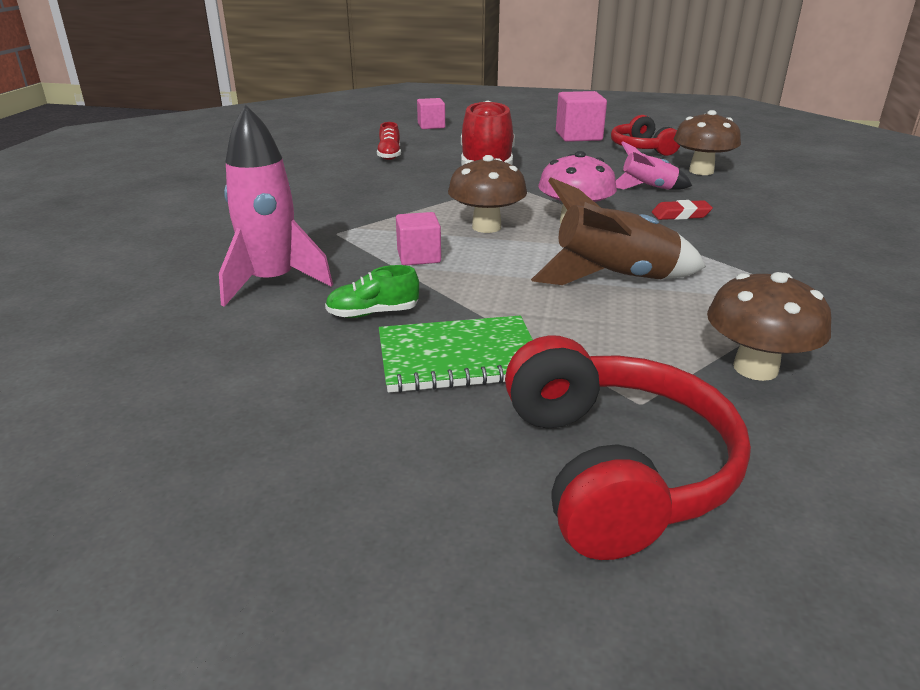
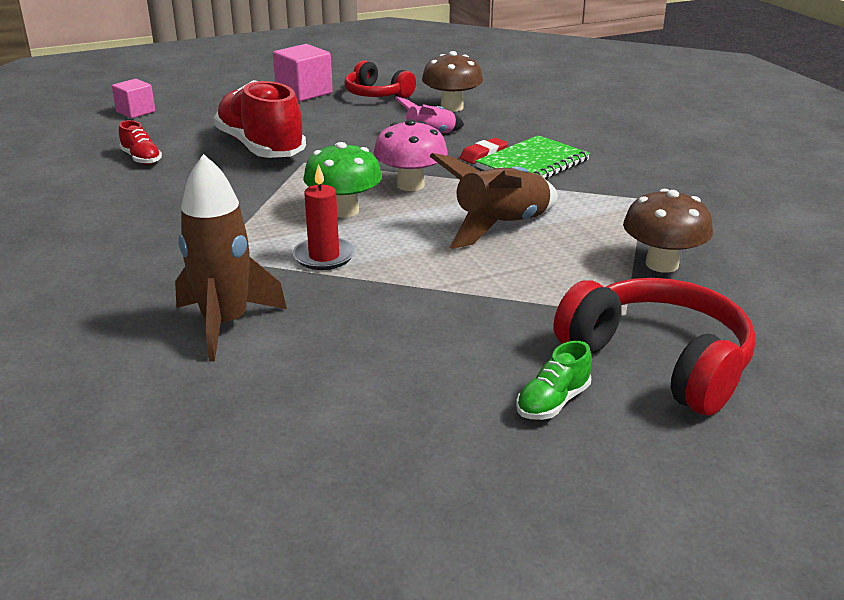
camera: 35 degrees left, 0 degrees up
pink rocket [219,105,333,307] -> brown rocket [175,154,287,362]
green shoe [325,265,419,318] -> green shoe moved to [516,341,592,420]
green notebook [379,316,533,393] -> green notebook moved to [476,135,590,179]
pink cube [396,212,441,265] -> red candle [292,164,355,270]
brown mushroom [448,155,527,233] -> green mushroom [303,142,382,218]

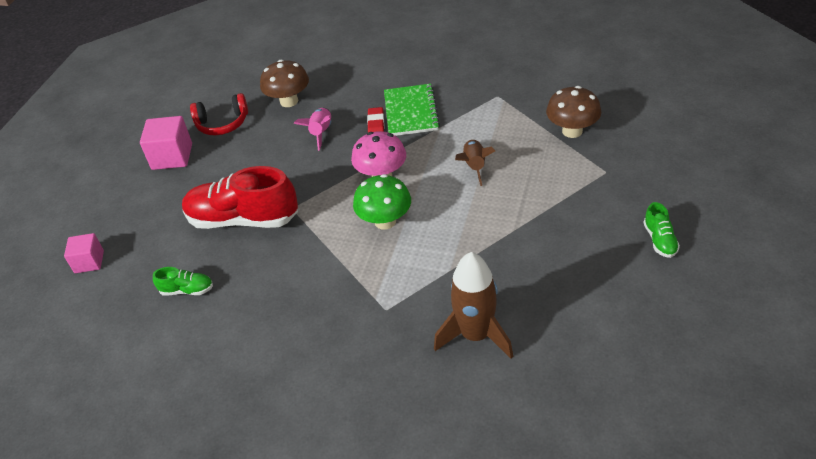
camera: 45 degrees left, 15 degrees up
red shoe [119,120,162,165] -> green shoe [153,267,213,295]
red candle [292,164,355,270] -> none
brown rocket [429,153,558,249] -> brown rocket [455,139,495,186], size x0.61
red headphones [554,278,756,416] -> none

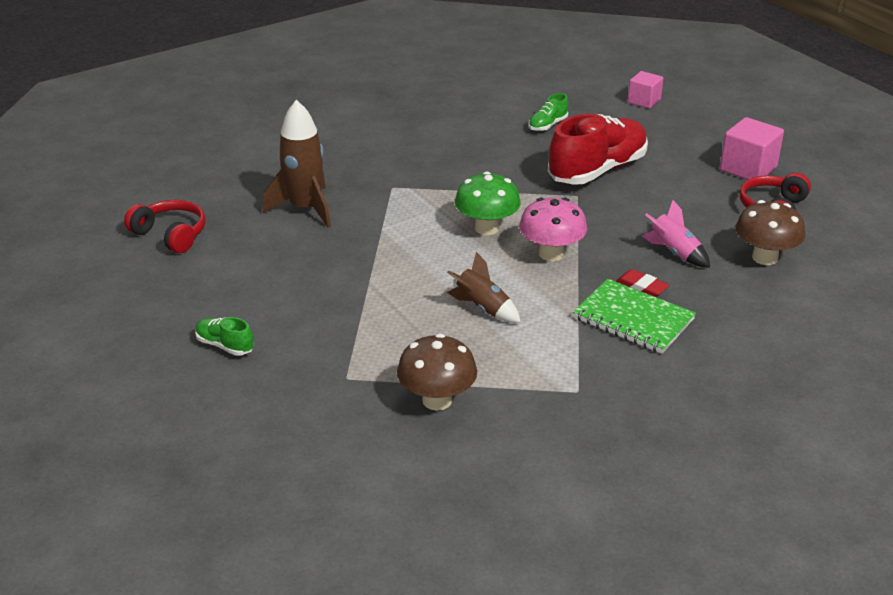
camera: 125 degrees right, 10 degrees down
none -> red headphones [124,200,206,253]

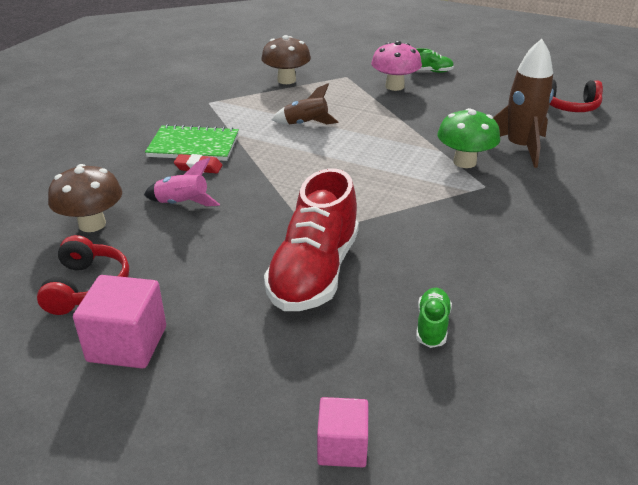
camera: 150 degrees right, 0 degrees up
green mushroom [455,172,521,235] -> green mushroom moved to [437,108,500,168]
pink mushroom [519,198,587,261] -> pink mushroom moved to [371,41,422,91]

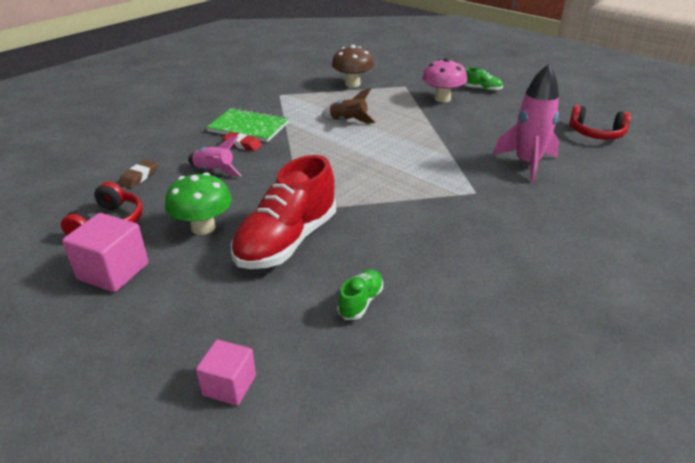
camera: 15 degrees right, 0 degrees up
brown mushroom [48,164,122,232] -> brown eraser [119,160,158,188]
green mushroom [437,108,500,168] -> green mushroom moved to [165,173,232,235]
brown rocket [493,39,554,168] -> pink rocket [493,64,559,183]

